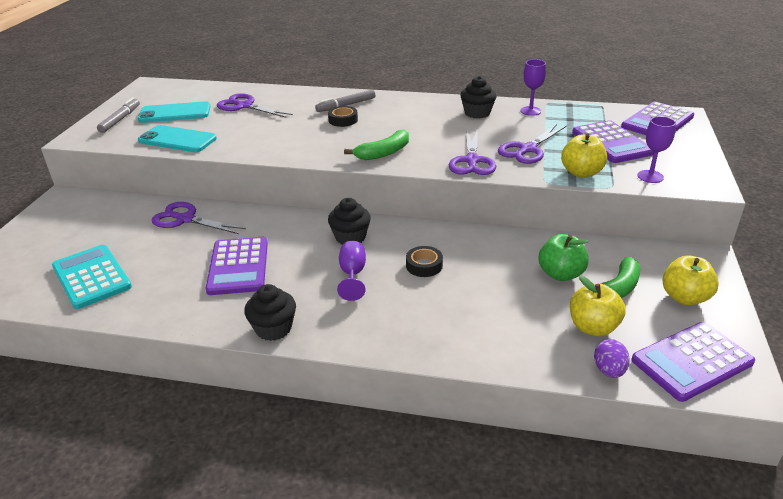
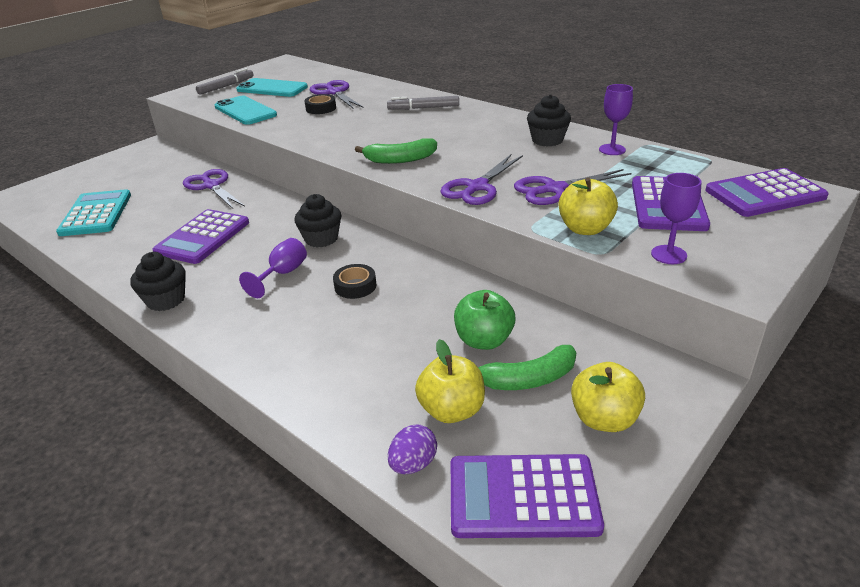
camera: 30 degrees right, 0 degrees up
black tape [328,106,358,127] -> black tape moved to [305,94,336,114]

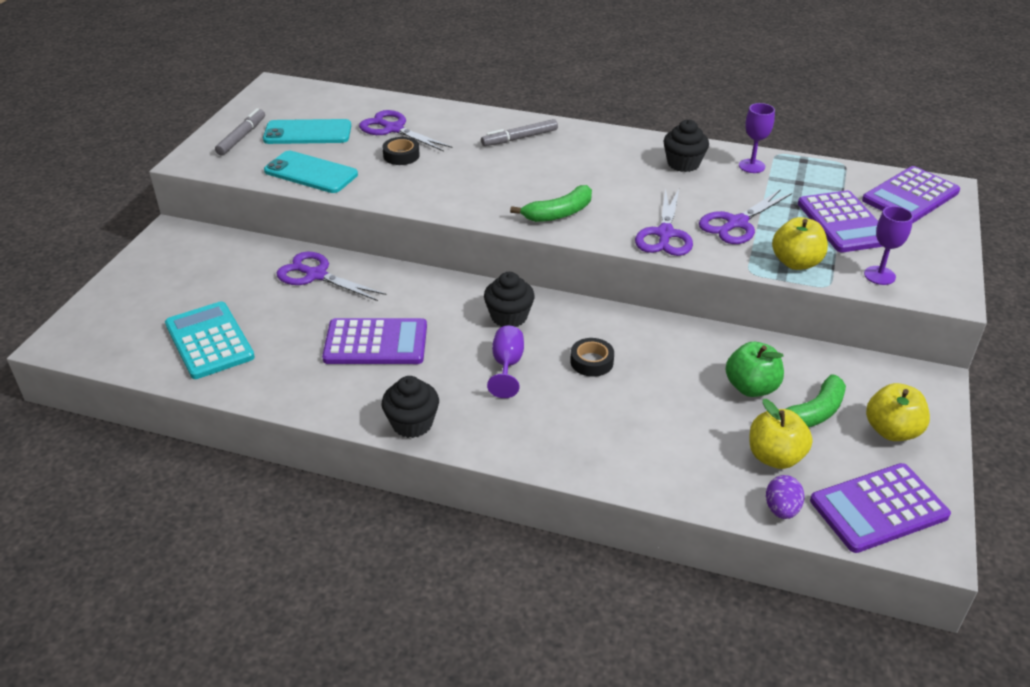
camera: 25 degrees left, 5 degrees up
purple calculator [152,209,249,264] -> purple calculator turned 90 degrees counterclockwise [322,318,427,364]

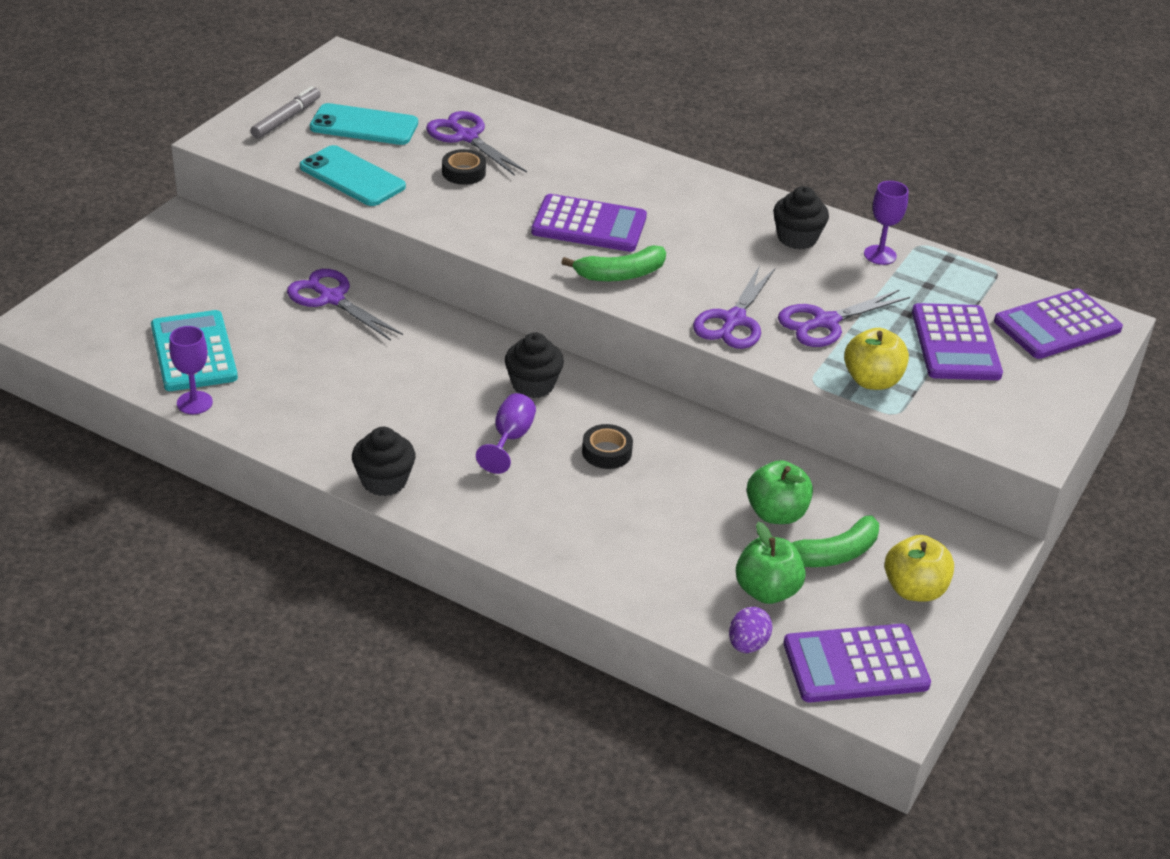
camera: 10 degrees right, 0 degrees up
purple calculator [322,318,427,364] -> purple calculator moved to [531,194,647,252]
grey marker [481,119,558,146] -> none
yellow apple [749,399,813,469] -> green apple [736,522,806,604]
purple goblet [864,206,913,285] -> purple goblet moved to [169,326,213,414]

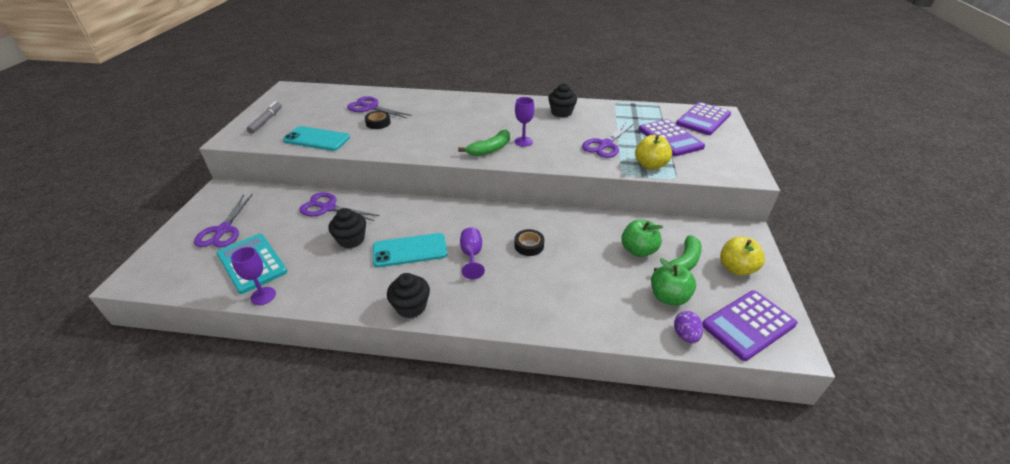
camera: 20 degrees left, 0 degrees up
turquoise phone [310,103,418,145] -> turquoise phone moved to [373,233,447,267]
black cupcake [505,333,564,398] -> black cupcake moved to [328,208,366,249]
purple calculator [531,194,647,252] -> none
purple scissors [693,265,775,349] -> purple scissors moved to [194,193,253,248]
purple goblet [864,181,909,265] -> purple goblet moved to [515,97,534,147]

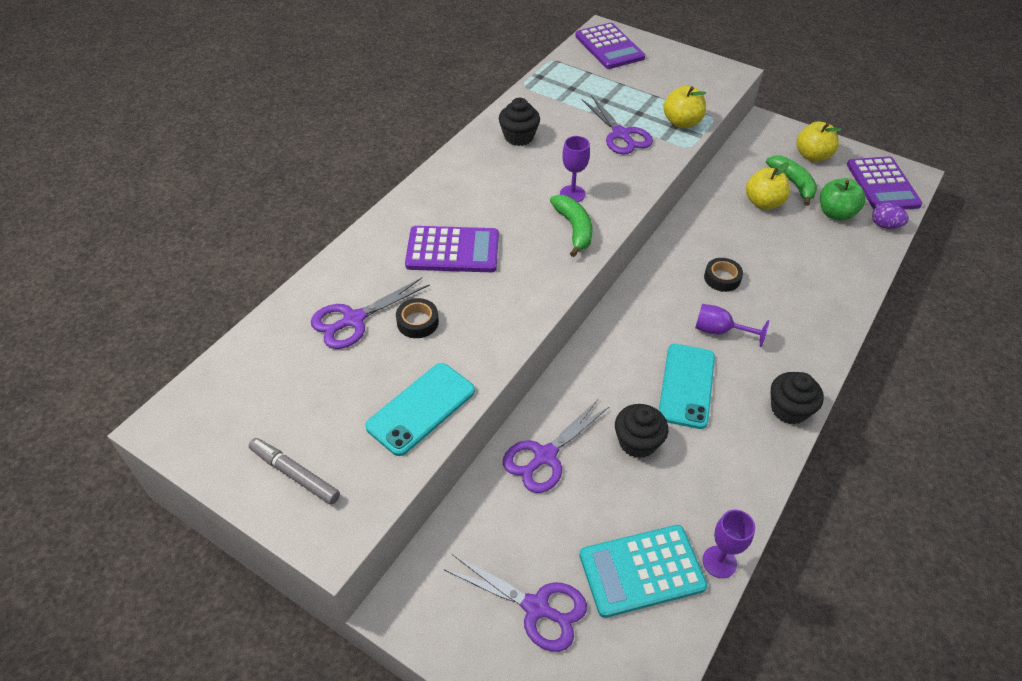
camera: 65 degrees left, 10 degrees up
green apple [621,219,663,257] -> yellow apple [746,162,790,210]
purple calculator [639,119,705,156] -> purple calculator moved to [405,226,499,272]

